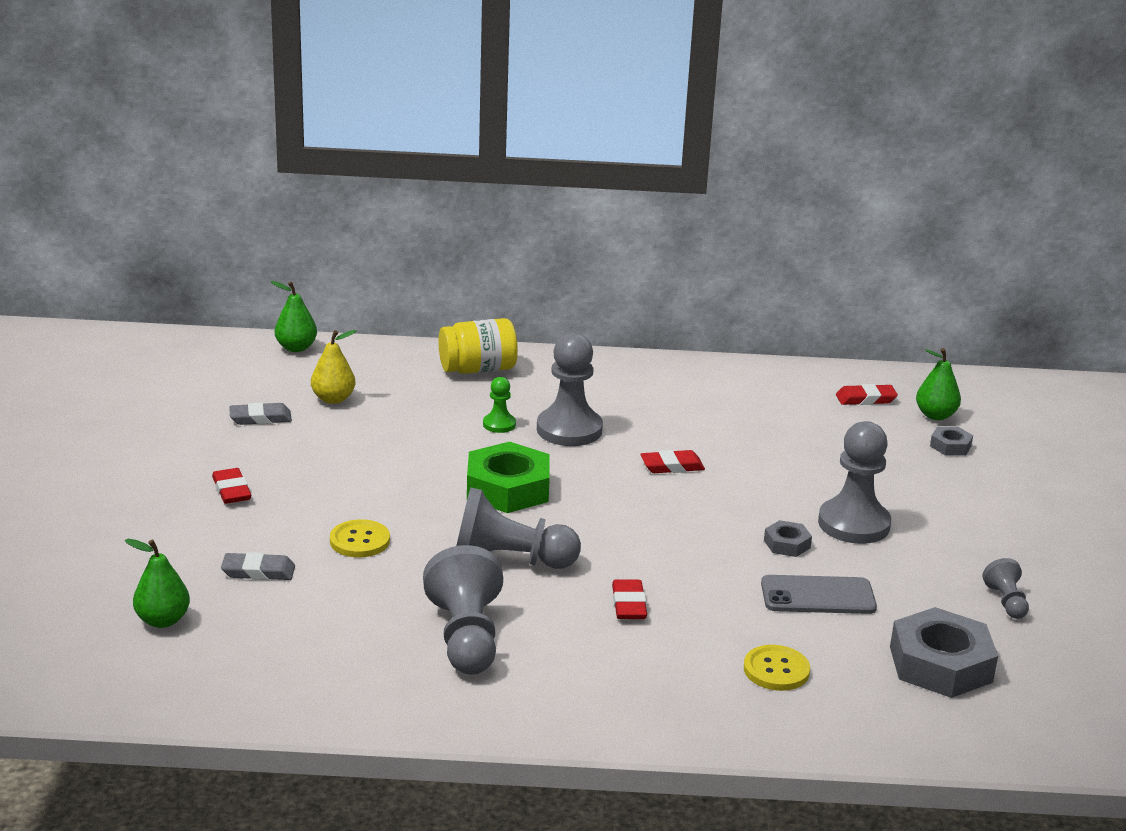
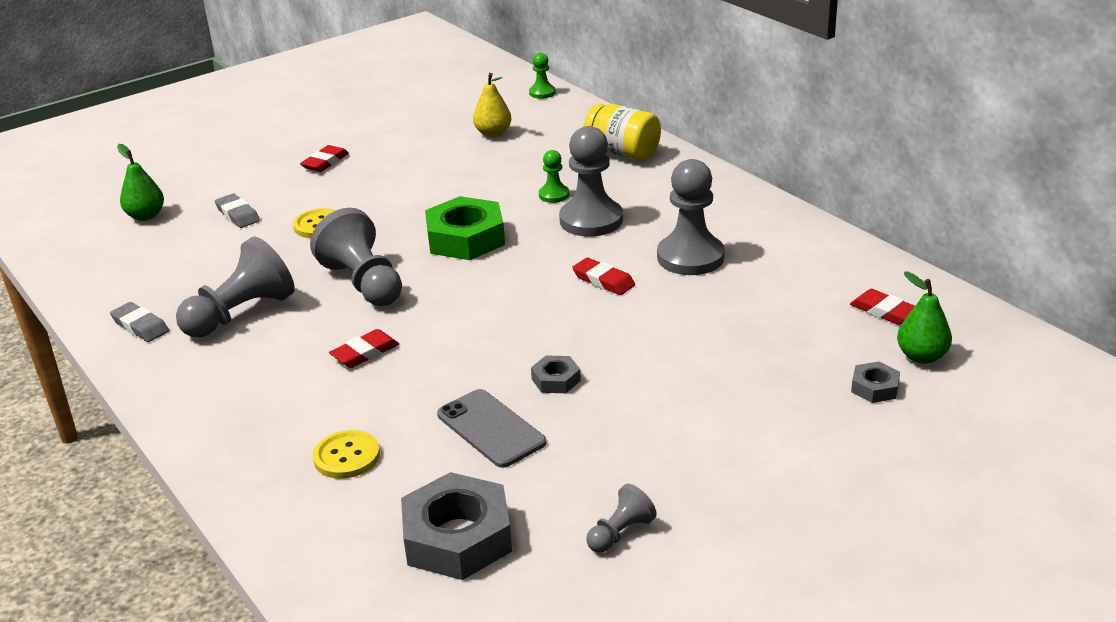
camera: 55 degrees right, 5 degrees up
grey eraser [229,403,292,425] -> grey eraser moved to [110,302,169,342]
green pear [271,281,317,352] -> green pawn [529,53,556,99]
grey pawn [818,421,891,544] -> grey pawn moved to [657,159,725,275]

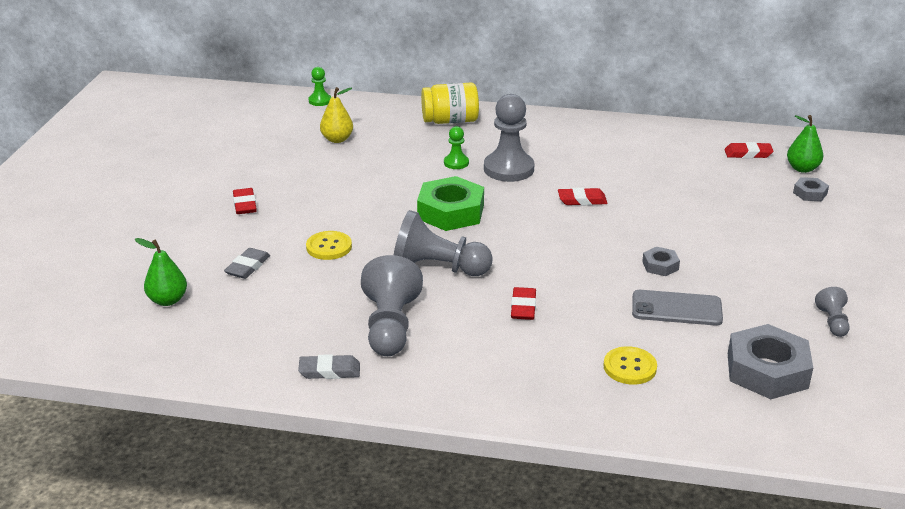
camera: 45 degrees left, 0 degrees up
grey eraser [215,194,260,228] -> grey eraser turned 75 degrees counterclockwise [224,248,270,279]
grey pawn [657,159,725,275] -> none

